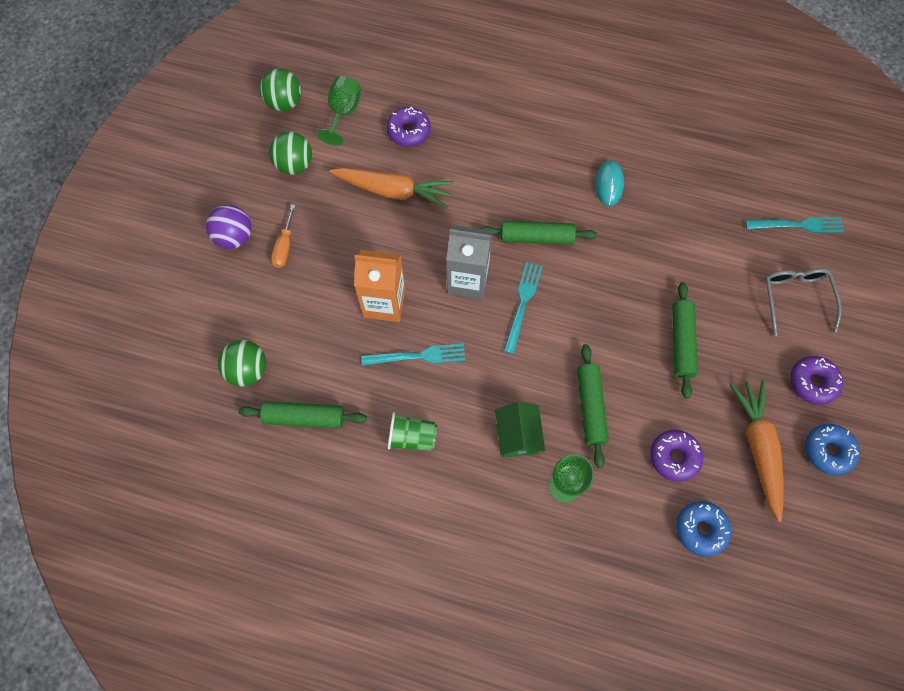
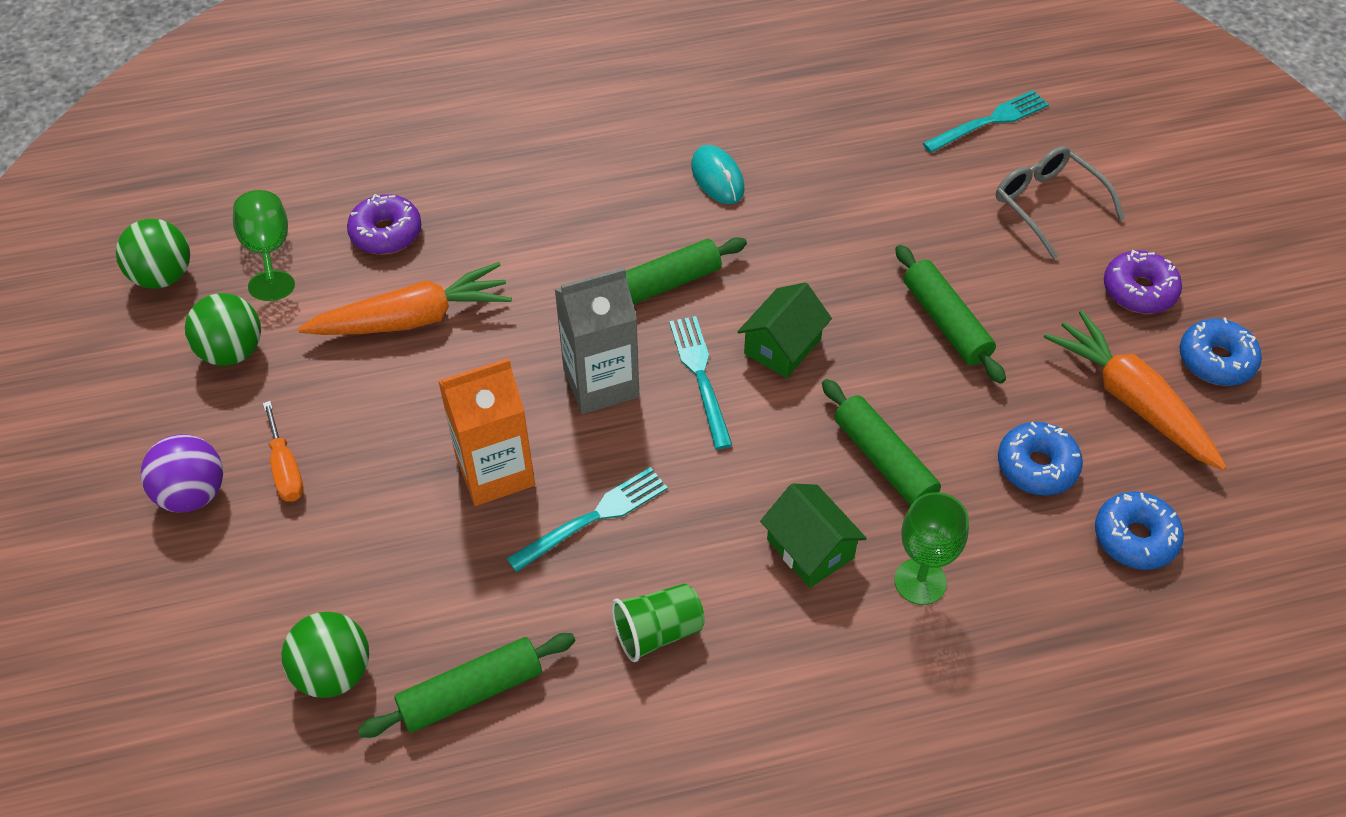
camera: 30 degrees left, 15 degrees down
purple donut [650,430,703,482] -> blue donut [998,421,1083,496]
none -> green house [737,282,832,378]

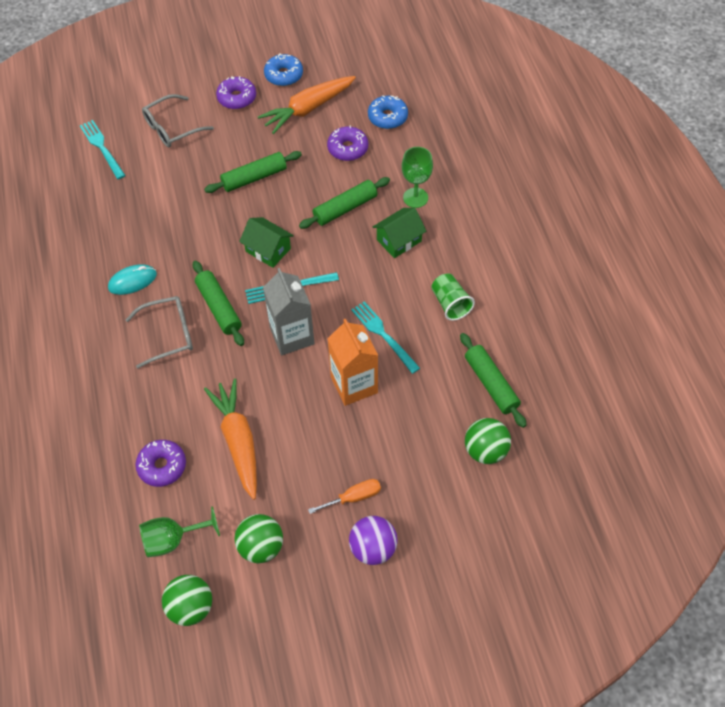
camera: 90 degrees left, 5 degrees up
blue donut [998,421,1083,496] -> purple donut [327,125,368,161]
none -> grey glasses [125,296,193,369]

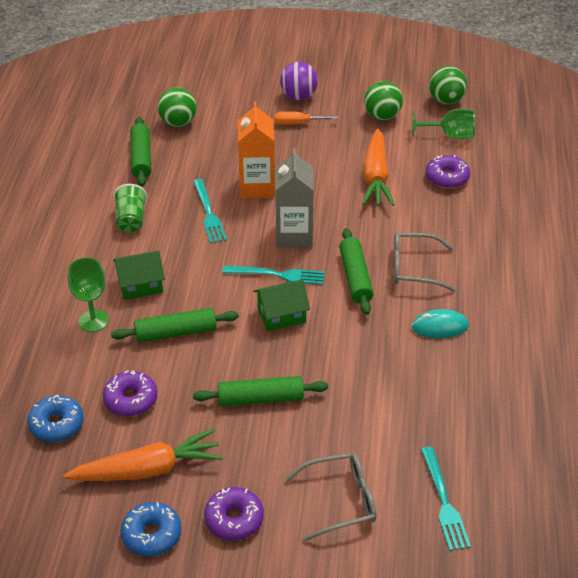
camera: 160 degrees left, 15 degrees down
green house [239,217,294,268] -> green house turned 75 degrees counterclockwise [254,280,310,331]

